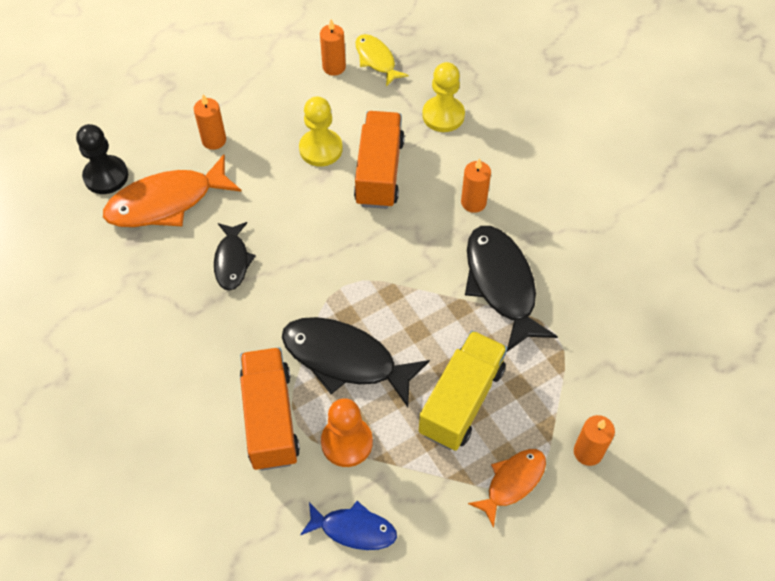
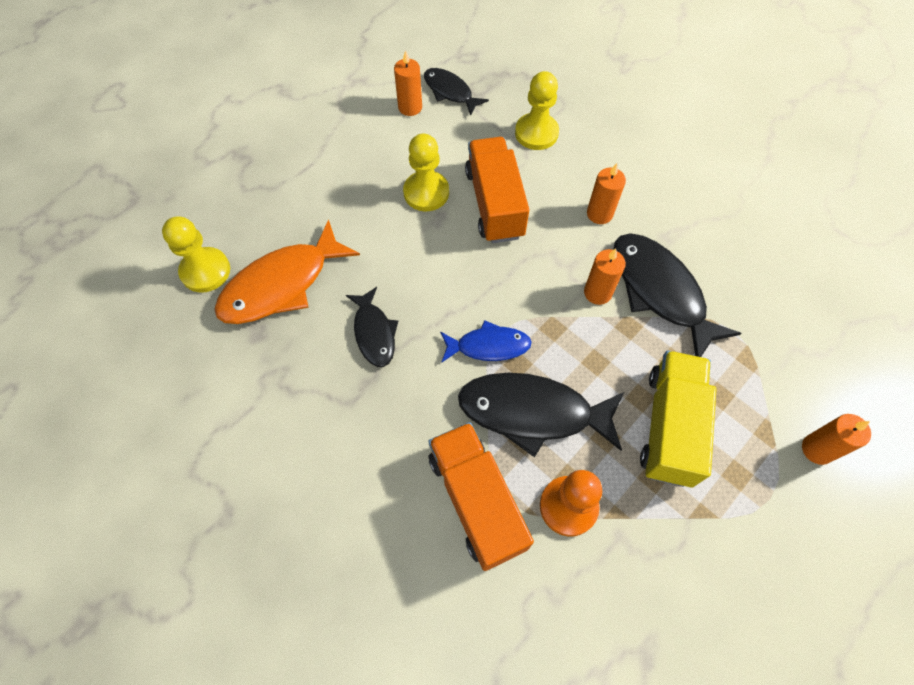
camera: 15 degrees left, 5 degrees up
black pawn [76,124,128,194] -> yellow pawn [162,217,230,293]
orange candle [194,94,226,150] -> orange candle moved to [584,248,626,305]
blue fish [300,501,397,550] -> blue fish moved to [440,320,532,362]
yellow fish [355,34,409,87] -> black fish [424,68,489,116]
orange fish [468,449,546,528] -> none

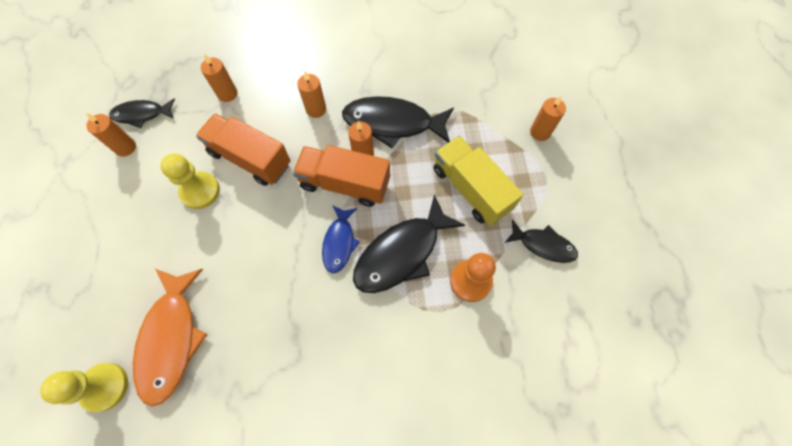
camera: 50 degrees left, 5 degrees up
black fish [346,287,398,367] -> black fish moved to [505,220,578,263]
orange truck [428,422,534,571] -> orange truck moved to [293,145,390,207]
blue fish [440,320,532,362] -> blue fish turned 150 degrees clockwise [322,205,360,273]
yellow pawn [515,71,559,150] -> orange candle [201,54,237,102]

